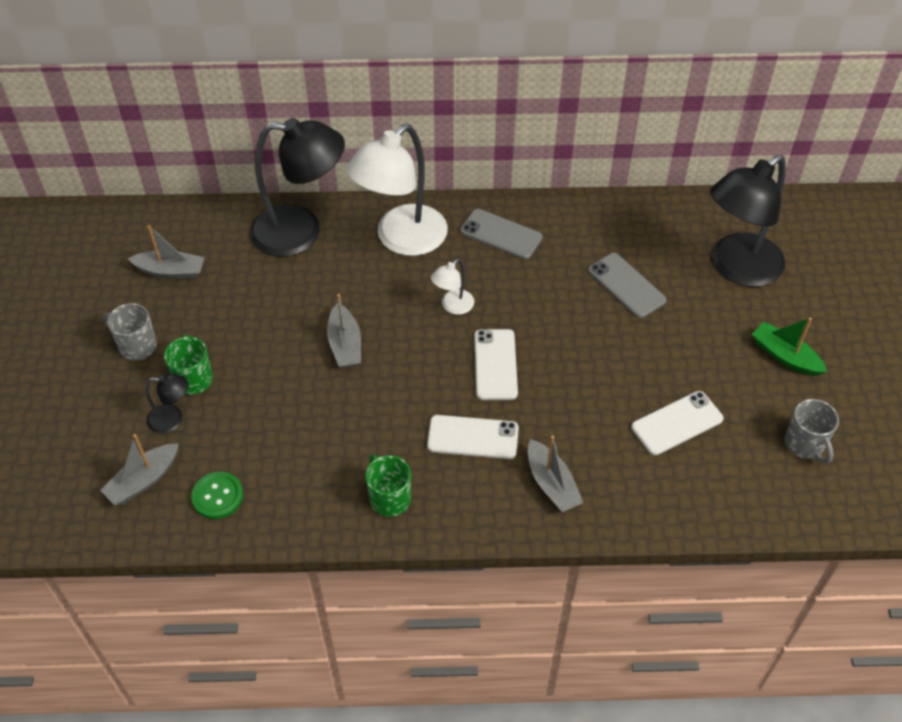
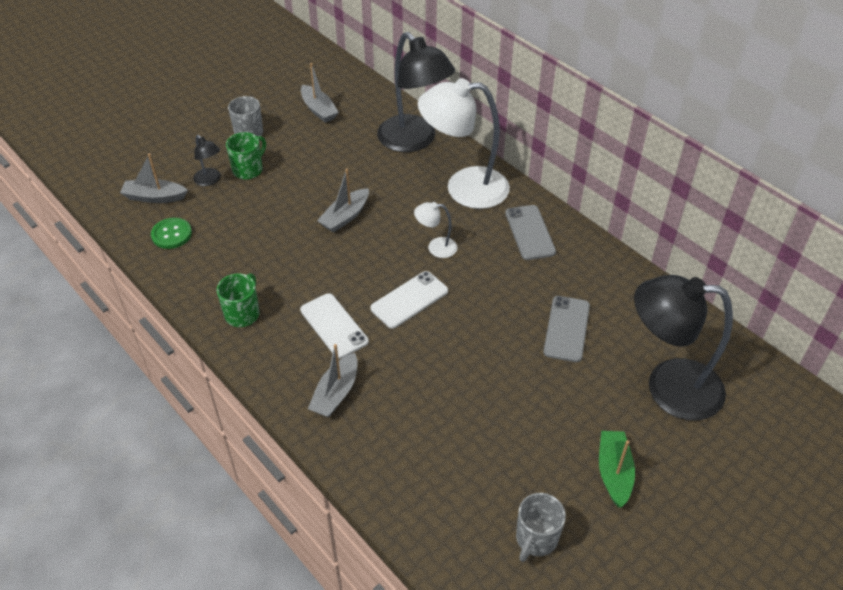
camera: 50 degrees right, 5 degrees down
white phone [631,391,724,455] -> none

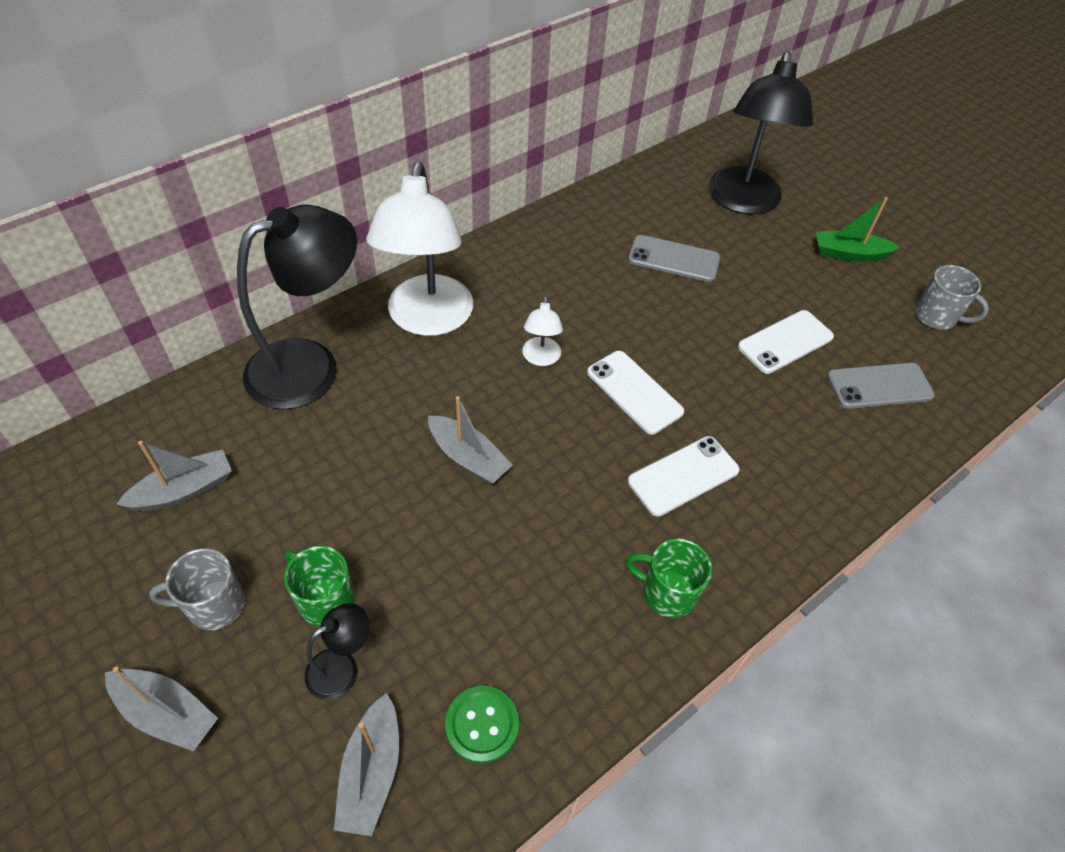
camera: 90 degrees left, 5 degrees up
grey boat [308,344,358,417] -> grey boat moved to [105,666,218,752]
grey phone [505,205,556,260] -> grey phone moved to [827,363,935,409]
none -> white phone [738,310,834,374]

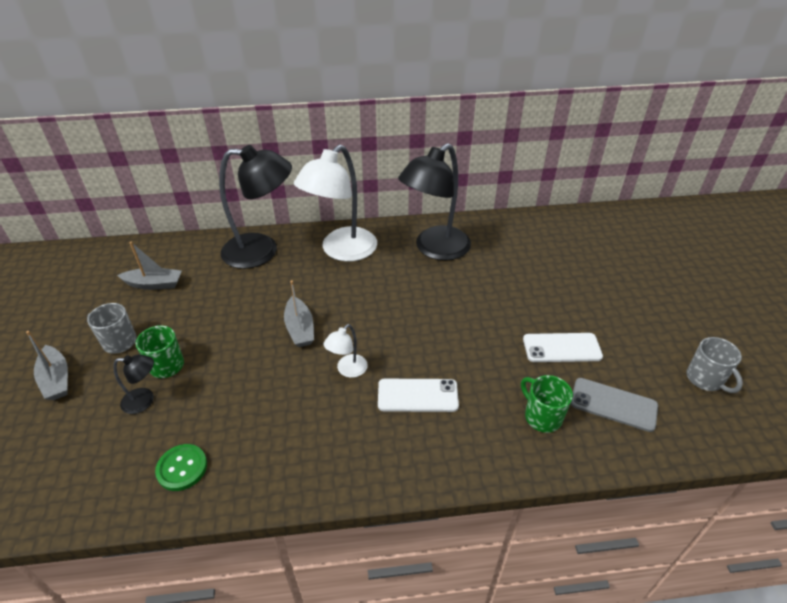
camera: 35 degrees right, 10 degrees down
grey boat [334,693,399,836] -> none
white lamp [522,296,563,366] -> white lamp moved to [323,324,368,378]
white phone [587,351,684,434] -> none
green mug [626,538,712,618] -> green mug moved to [521,375,573,433]
grey phone [628,235,720,282] -> none
black lamp [709,51,813,214] -> black lamp moved to [398,143,471,261]
green boat [816,197,900,262] -> none

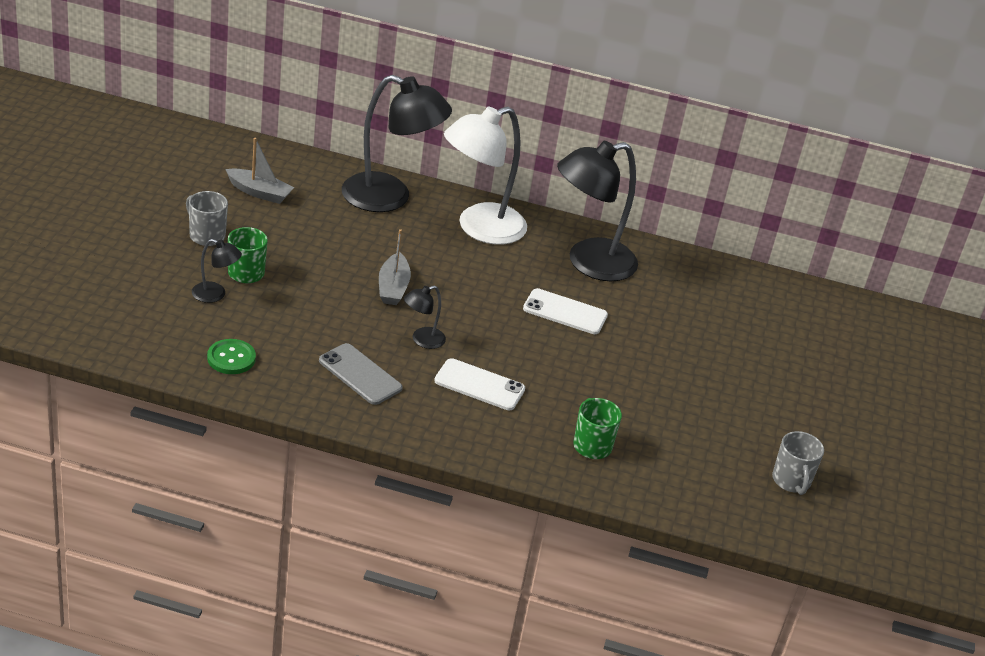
camera: 15 degrees right, 5 degrees down
grey boat [26,331,68,400] -> none
white lamp [323,324,368,378] -> black lamp [404,286,446,349]
white phone [523,333,603,362] -> white phone moved to [523,288,608,334]
grey phone [571,378,658,432] -> grey phone moved to [319,343,403,405]

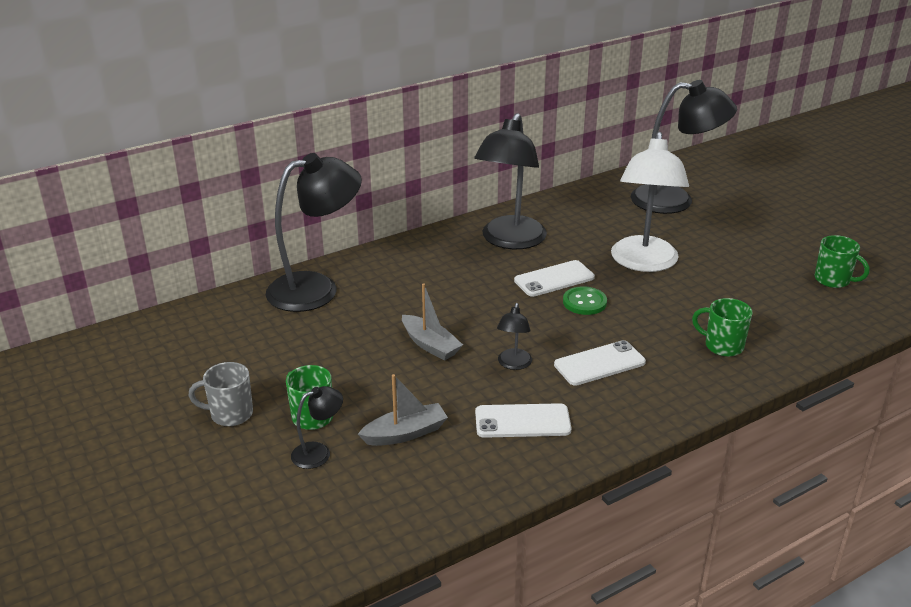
camera: 40 degrees left, 5 degrees down
green button [207,339,256,374] -> green button moved to [563,286,607,315]
grey boat [225,138,294,204] -> grey boat moved to [358,374,448,446]
grey phone [319,343,403,405] -> white phone [475,403,572,438]
white lamp [444,106,527,245] -> white lamp moved to [611,132,689,272]
grey mug [772,431,824,495] -> green mug [814,235,870,288]
none -> black lamp [631,80,737,214]

